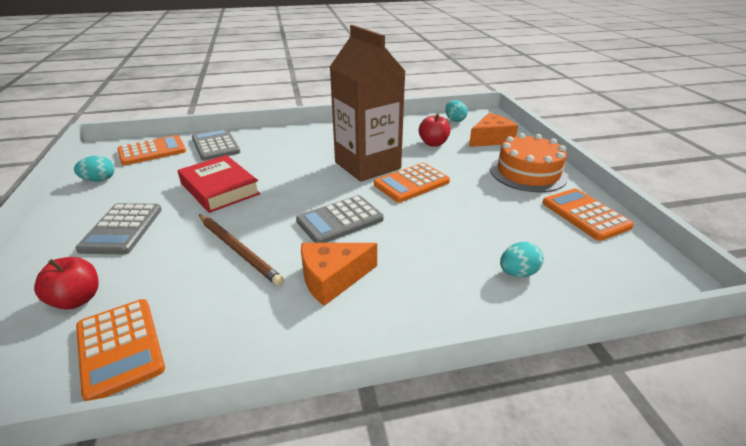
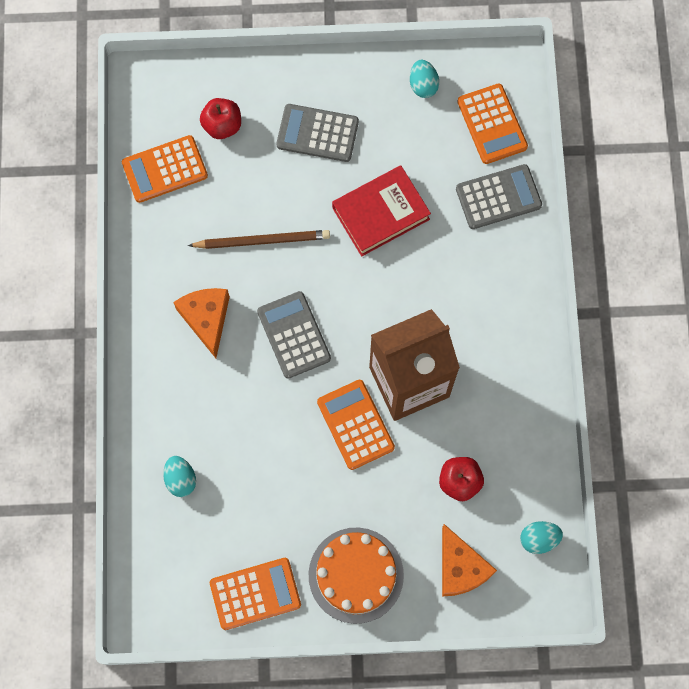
camera: 100 degrees right, 40 degrees up
brown pencil [199,215,284,286] -> brown pencil turned 150 degrees counterclockwise [188,230,330,249]

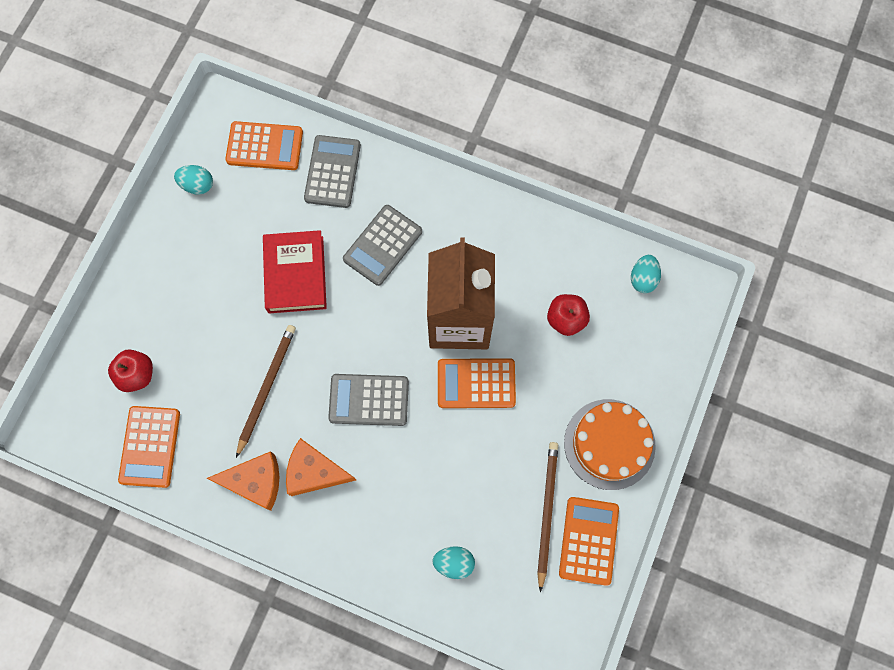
camera: 65 degrees left, 0 degrees up
grey calculator [276,104,359,162] -> grey calculator moved to [343,205,422,286]
orange cheese [442,524,497,597] -> orange cheese moved to [207,451,279,511]
none -> brown pencil [537,442,558,592]

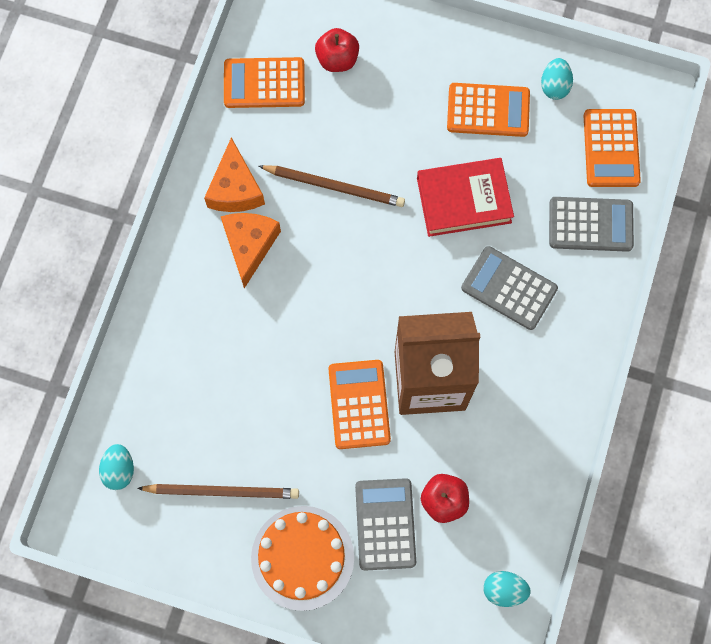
camera: 85 degrees right, 0 degrees up
grey calculator [328,374,409,426] -> grey calculator moved to [355,478,416,571]
turquoise egg [433,546,475,579] -> turquoise egg moved to [99,444,134,490]
orange calculator [559,497,619,586] -> orange calculator moved to [447,83,530,137]

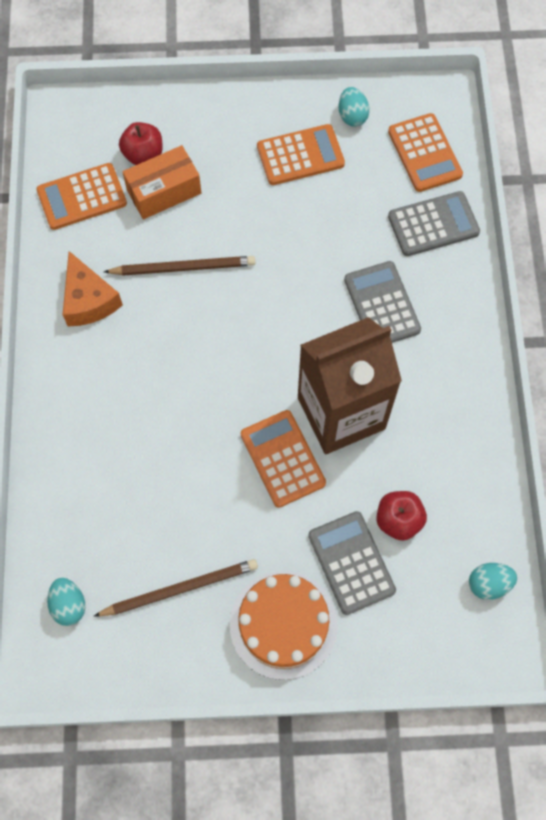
camera: 20 degrees left, 5 degrees down
orange cheese [220,213,281,288] -> none
red book [417,158,514,237] -> none
grey calculator [461,246,558,330] -> grey calculator turned 60 degrees clockwise [344,261,421,343]
none -> orange box [123,145,201,219]

